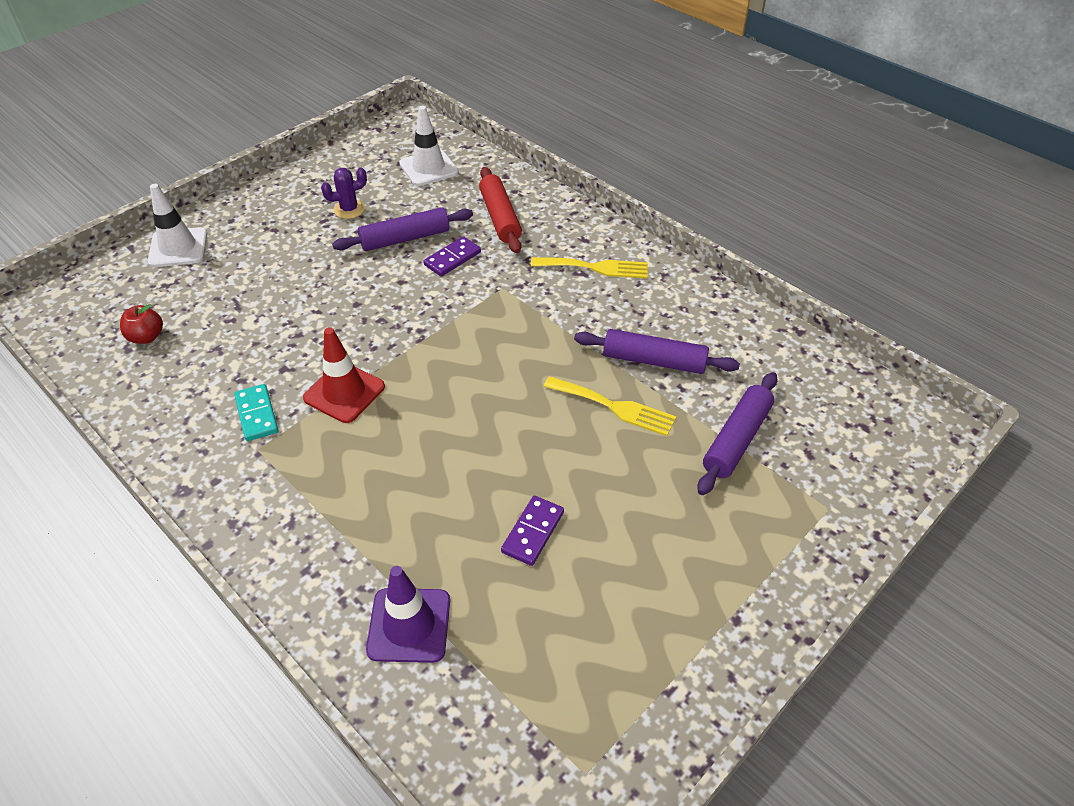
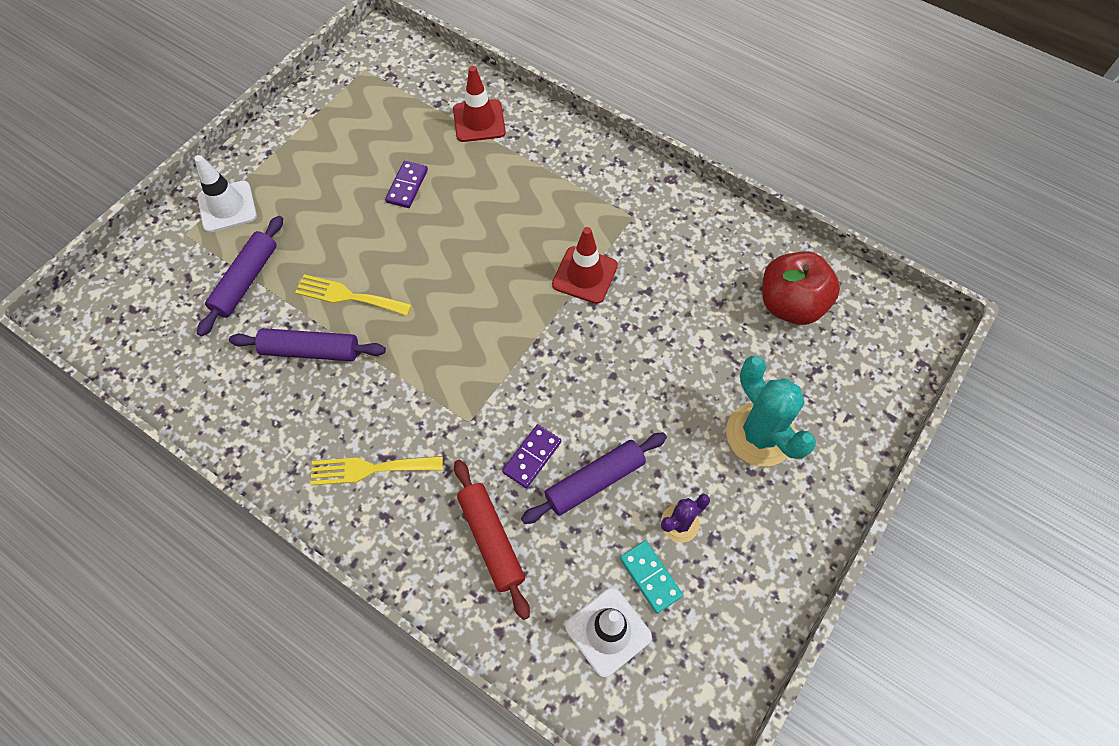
camera: 170 degrees right, 15 degrees up
red apple [120,304,163,344] -> red apple [763,251,840,325], size x1.97
white traffic cone [148,184,207,267] -> white traffic cone moved to [195,155,257,233]
turquoise domino [234,384,278,441] -> turquoise domino moved to [620,541,683,614]
purple traffic cone [366,566,450,663] -> red traffic cone [453,66,506,142]
none -> turquoise cactus [726,356,816,467]

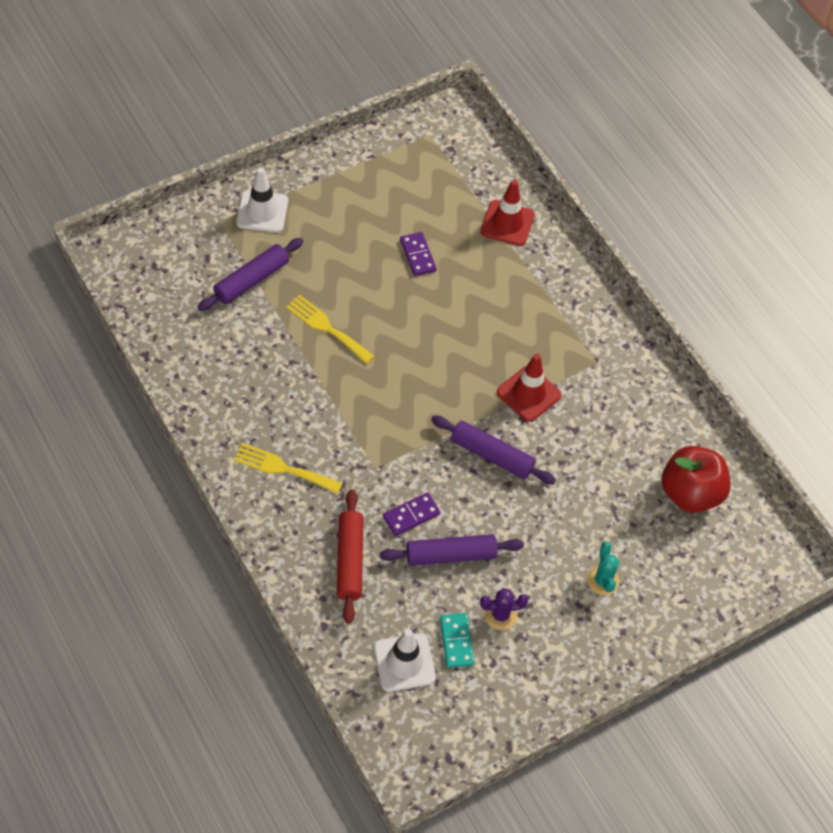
camera: 20 degrees right, 5 degrees down
purple rolling pin [229,328,386,361] -> purple rolling pin moved to [431,416,556,484]
purple domino [385,161,428,208] -> purple domino turned 60 degrees counterclockwise [400,232,437,276]
turquoise cactus [726,356,816,467] -> turquoise cactus [587,542,619,595], size x0.53

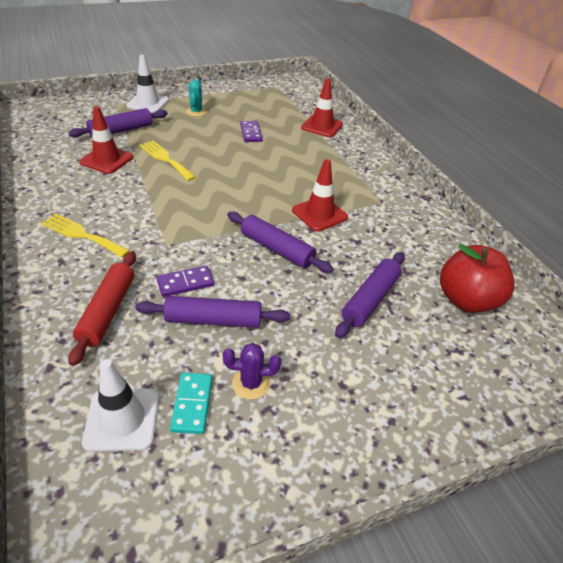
camera: 10 degrees right, 15 degrees down
turquoise cactus [587,542,619,595] -> turquoise cactus moved to [186,78,207,117]
none -> red traffic cone [79,106,133,174]
none -> purple rolling pin [335,252,405,338]

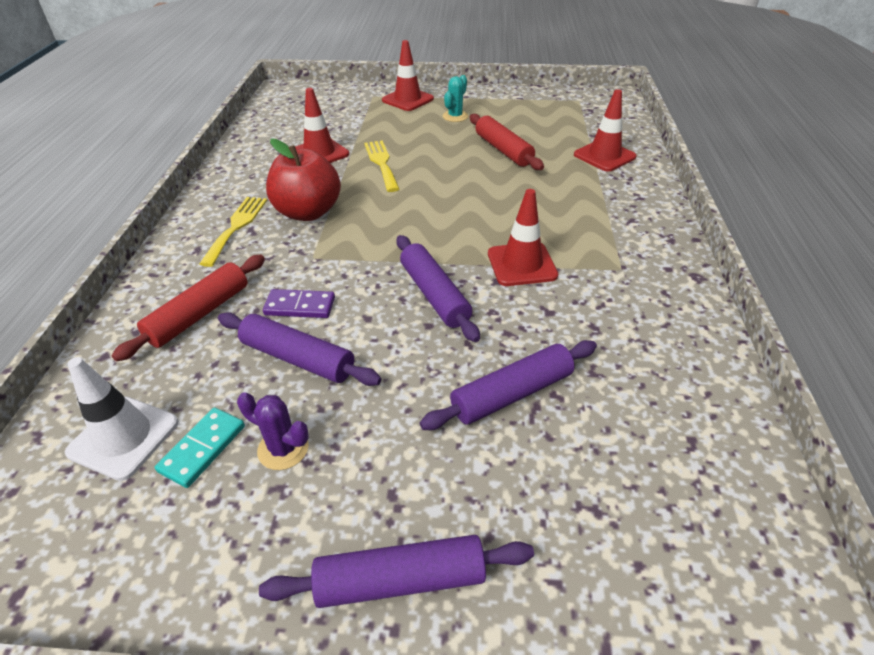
camera: 30 degrees right, 0 degrees up
yellow fork [41,214,130,258] -> yellow fork turned 45 degrees clockwise [199,197,267,267]
purple rolling pin [68,108,168,137] -> purple rolling pin moved to [259,535,534,608]
white traffic cone [126,55,169,113] -> red traffic cone [382,40,434,111]
purple domino [240,121,263,142] -> red rolling pin [470,114,544,170]
red apple [440,244,515,313] -> red apple moved to [266,139,341,221]

